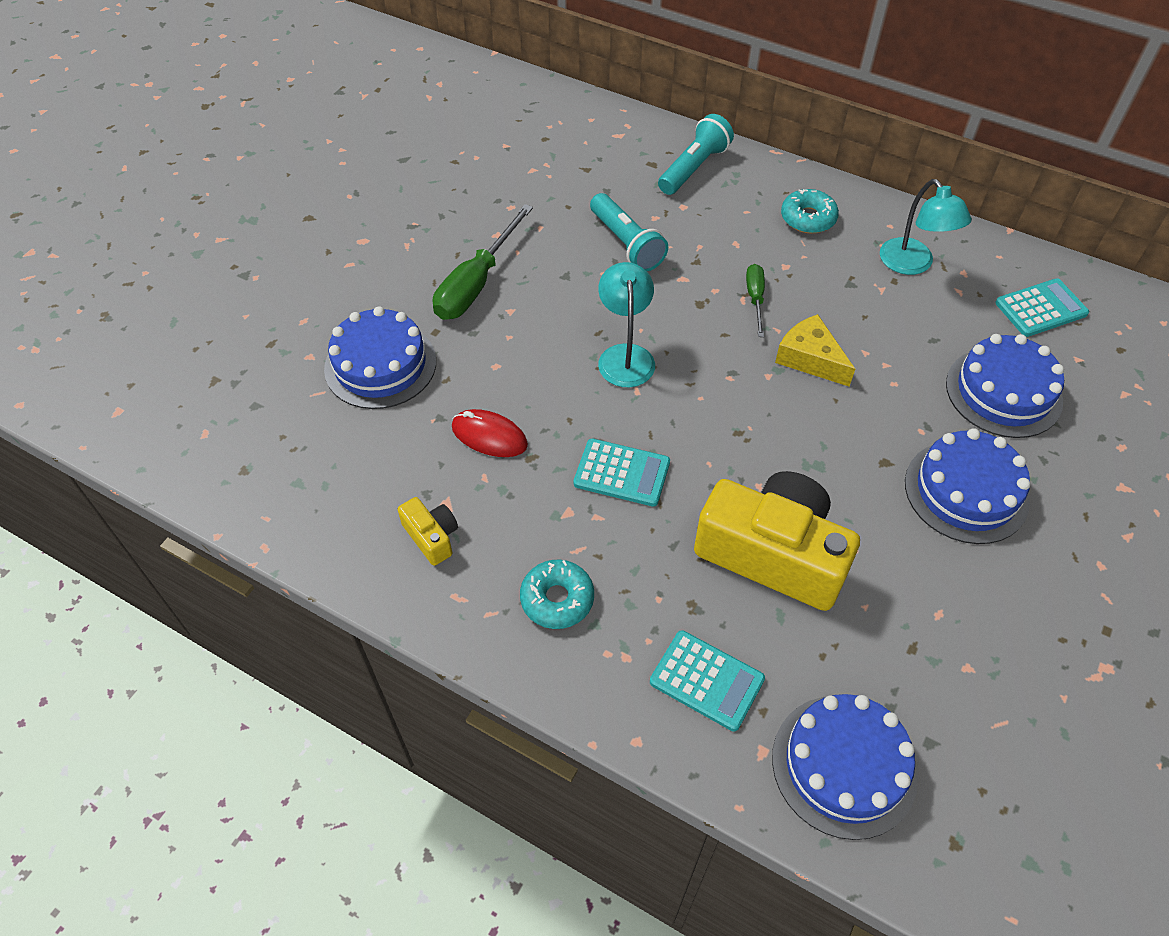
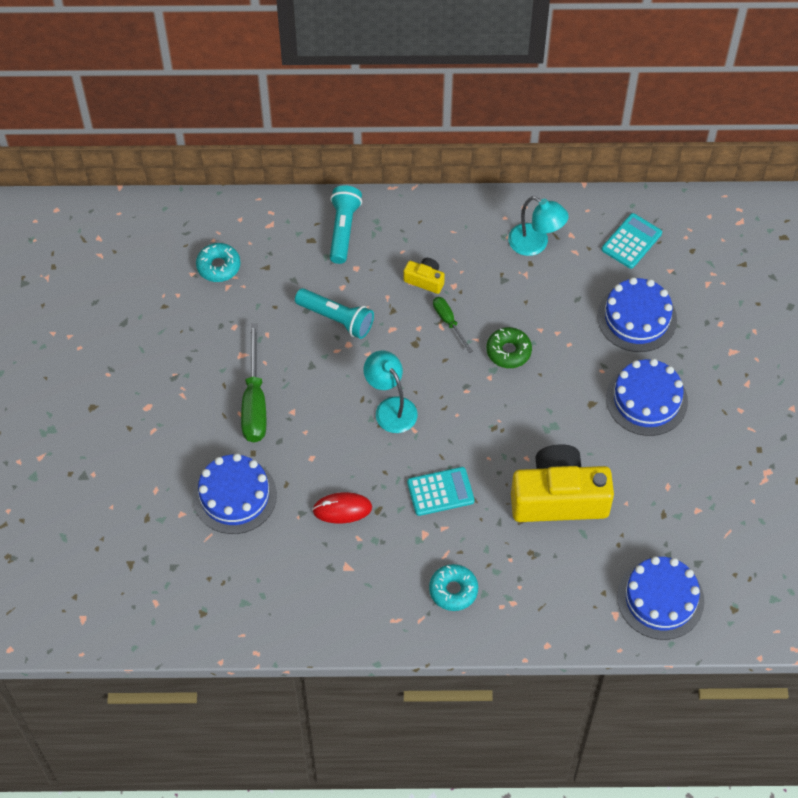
camera: 30 degrees left, 5 degrees up
yellow camera [398,497,458,566] -> yellow camera moved to [403,258,445,294]
turquoise calculator [650,630,765,731] -> none
yellow cheese [775,314,855,386] -> green donut [486,327,532,368]
turquoise donut [781,189,839,234] -> turquoise donut moved to [196,243,240,282]

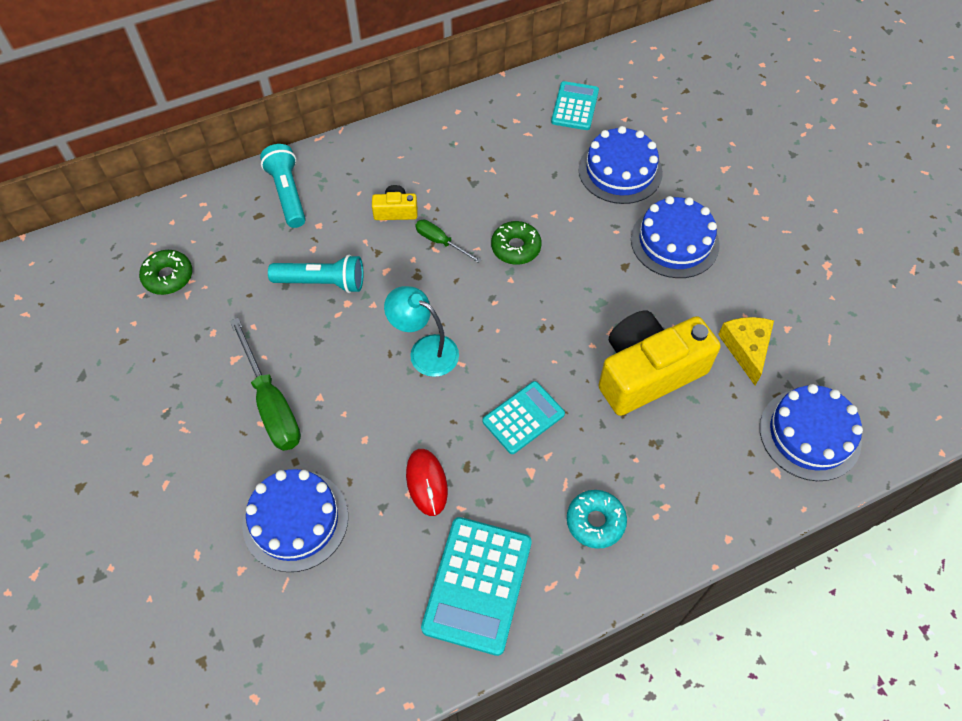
camera: 25 degrees left, 0 degrees up
turquoise donut [196,243,240,282] -> green donut [139,250,192,295]
red mouse [312,492,372,523] -> red mouse turned 75 degrees counterclockwise [406,449,448,516]
turquoise lamp [508,196,569,256] -> none
none -> turquoise calculator [421,517,532,656]
none -> yellow cheese [718,317,774,385]

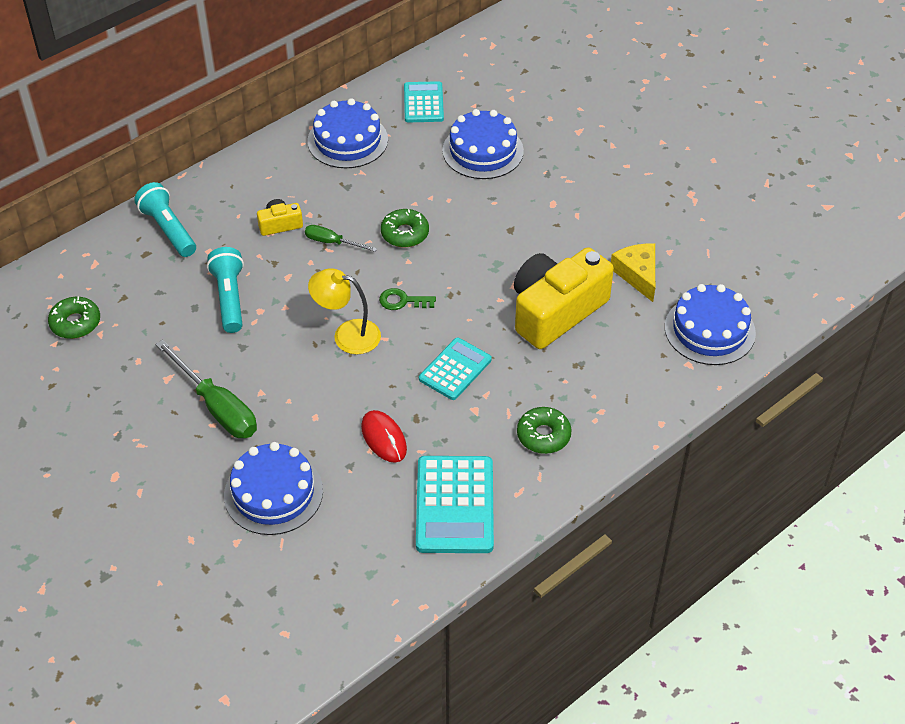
camera: 15 degrees left, 10 degrees down
turquoise flashlight [268,255,363,293] -> turquoise flashlight turned 90 degrees counterclockwise [207,247,244,333]
turquoise lamp [384,286,459,377] -> yellow lamp [308,268,381,354]
turquoise donut [567,490,627,549] -> green donut [517,407,571,454]
blue cake [631,196,720,278] -> blue cake moved to [307,98,388,168]
none -> green key [379,288,436,310]

